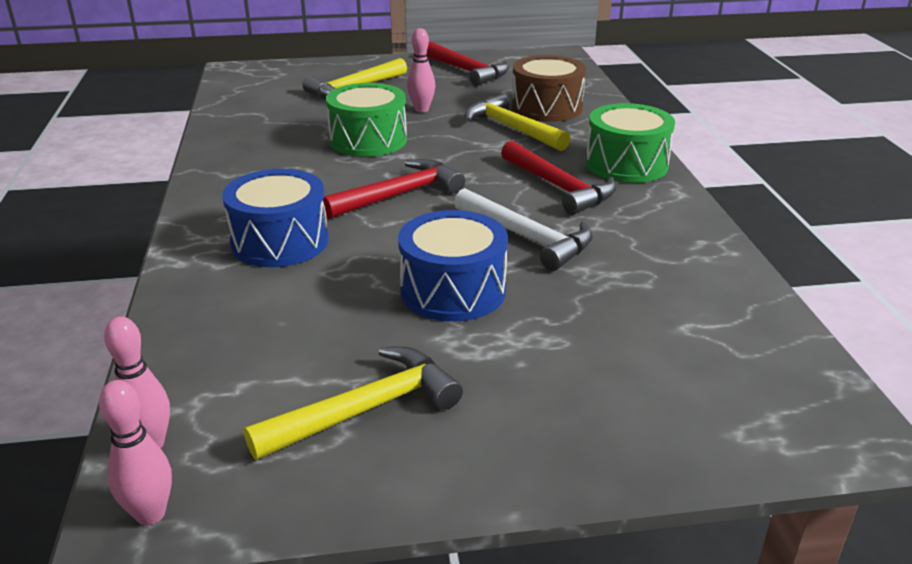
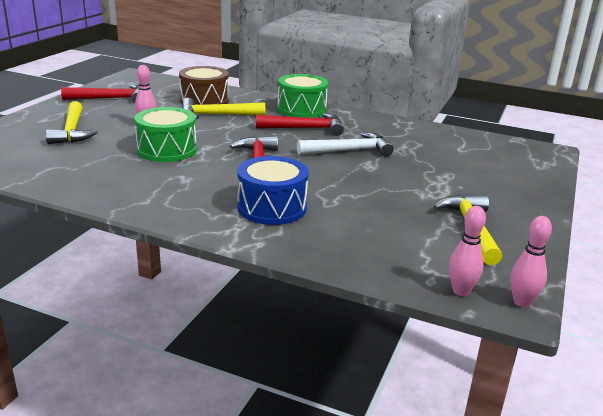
camera: 60 degrees left, 5 degrees down
blue drum [398,210,508,322] -> none

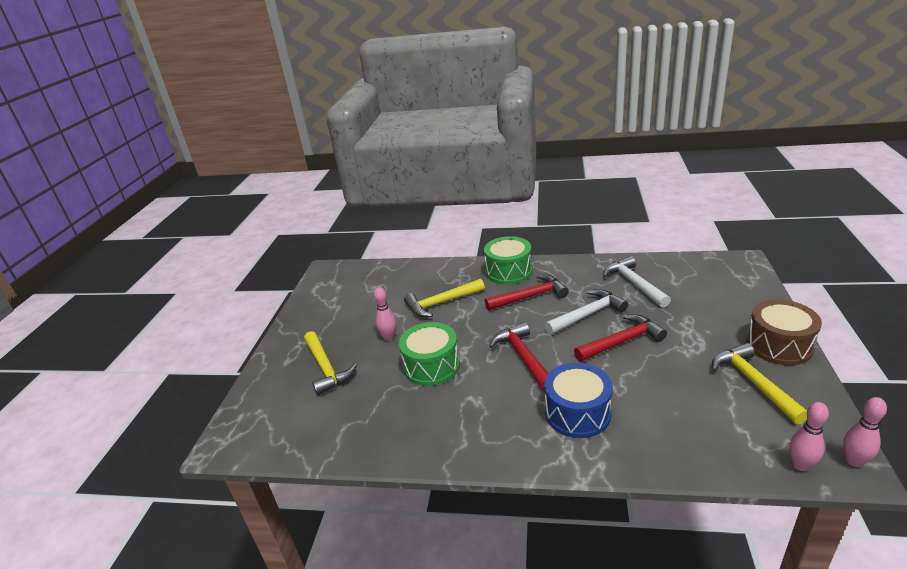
camera: 10 degrees left, 5 degrees up
red hammer [61,85,140,103] -> red hammer moved to [574,314,667,362]
brown drum [179,66,229,105] -> brown drum moved to [746,299,822,365]
none -> white hammer [603,256,671,308]

